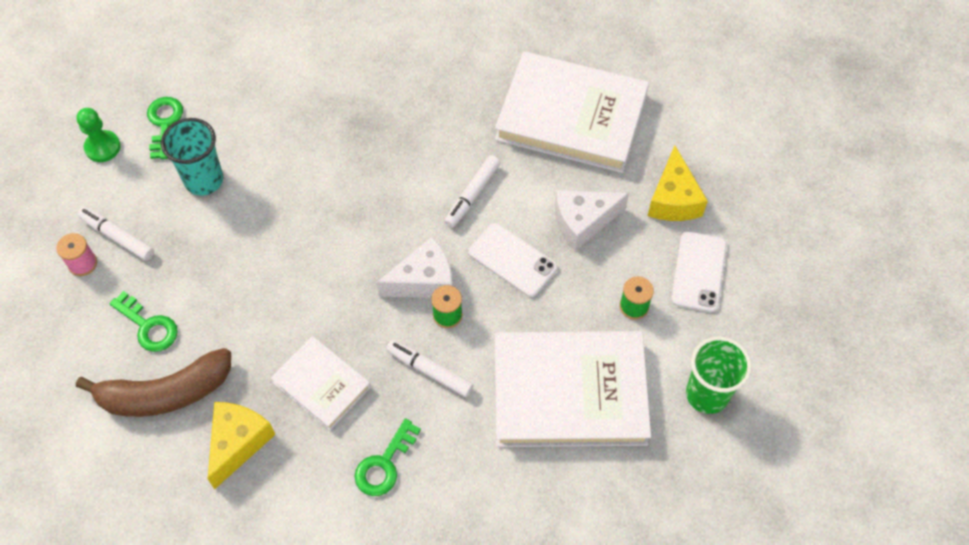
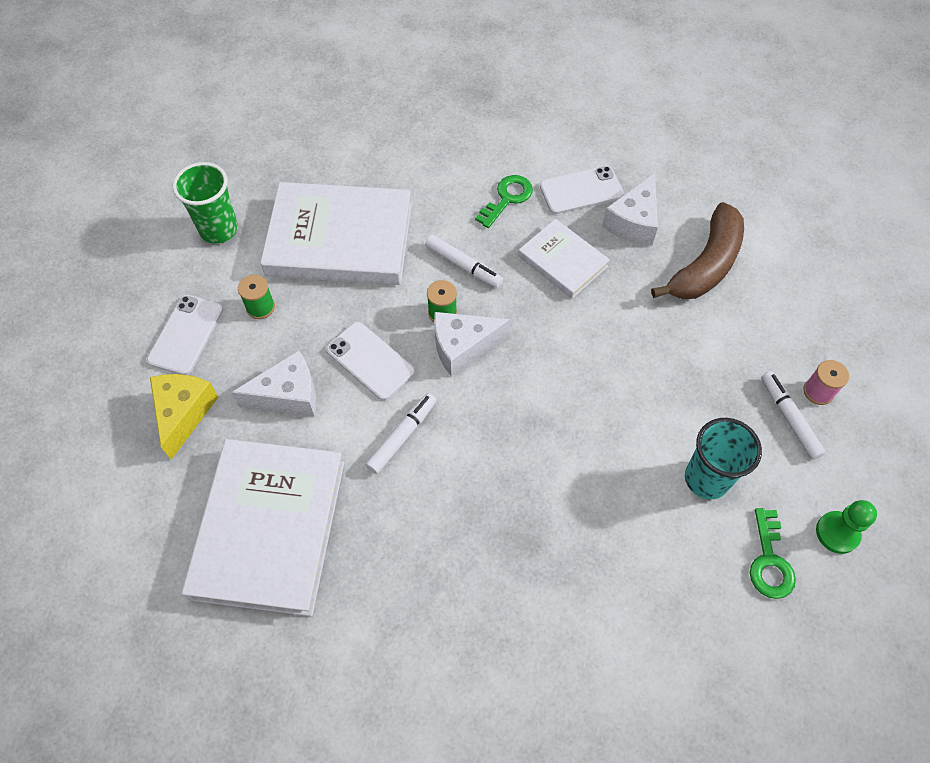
camera: 175 degrees left, 0 degrees up
brown banana [76,348,231,417] -> brown banana turned 135 degrees clockwise [651,202,744,299]
white marker [78,207,154,261] -> white marker turned 150 degrees counterclockwise [761,371,826,460]
green key [109,291,178,352] -> none
yellow cheese [208,402,276,489] -> white cheese [602,173,658,246]
white book [495,51,649,173] -> white book turned 75 degrees clockwise [182,439,344,616]
none -> white phone [540,166,624,214]

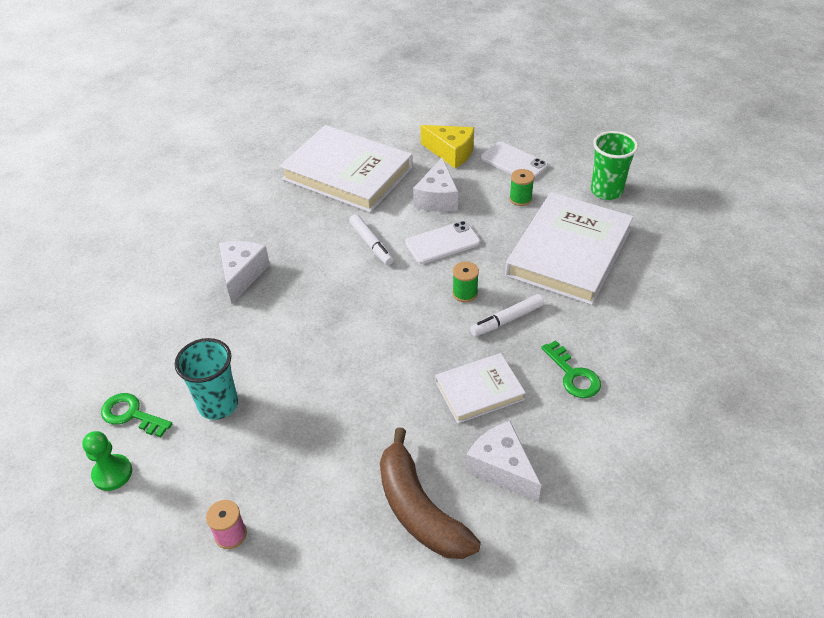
camera: 115 degrees right, 15 degrees down
white cheese [434,312,510,377] -> white cheese moved to [219,241,270,304]
white phone [540,166,624,214] -> none
white marker [761,371,826,460] -> none

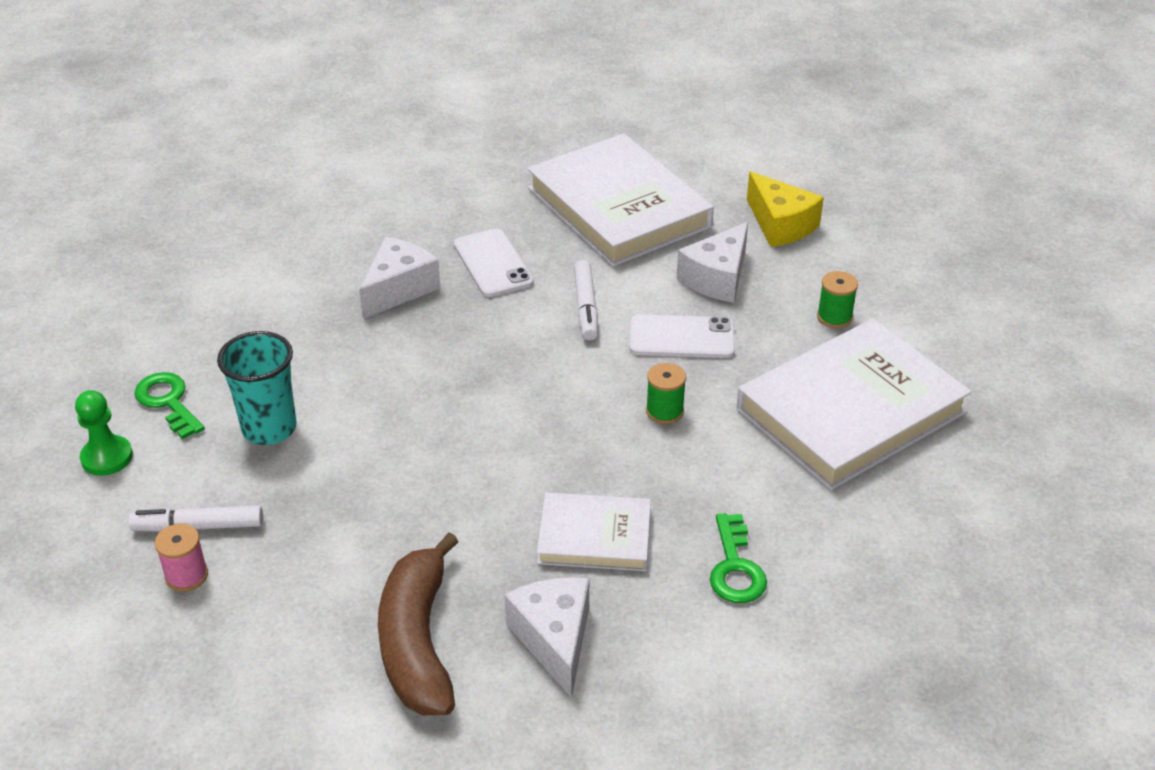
camera: 25 degrees right, 5 degrees down
white marker [470,294,544,337] -> white marker moved to [128,505,263,532]
white phone [481,142,548,179] -> white phone moved to [454,228,534,297]
green cup [591,131,638,200] -> none

